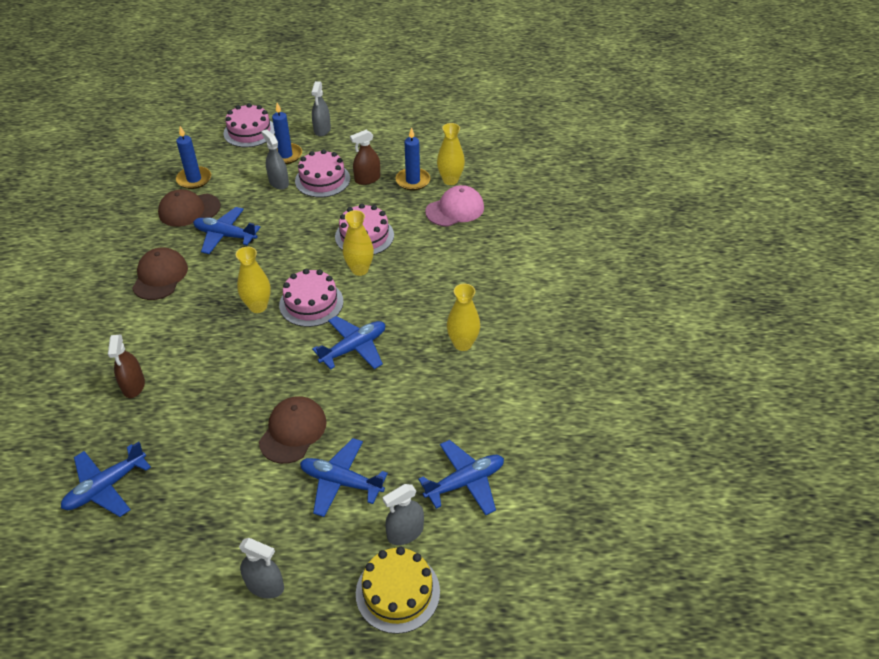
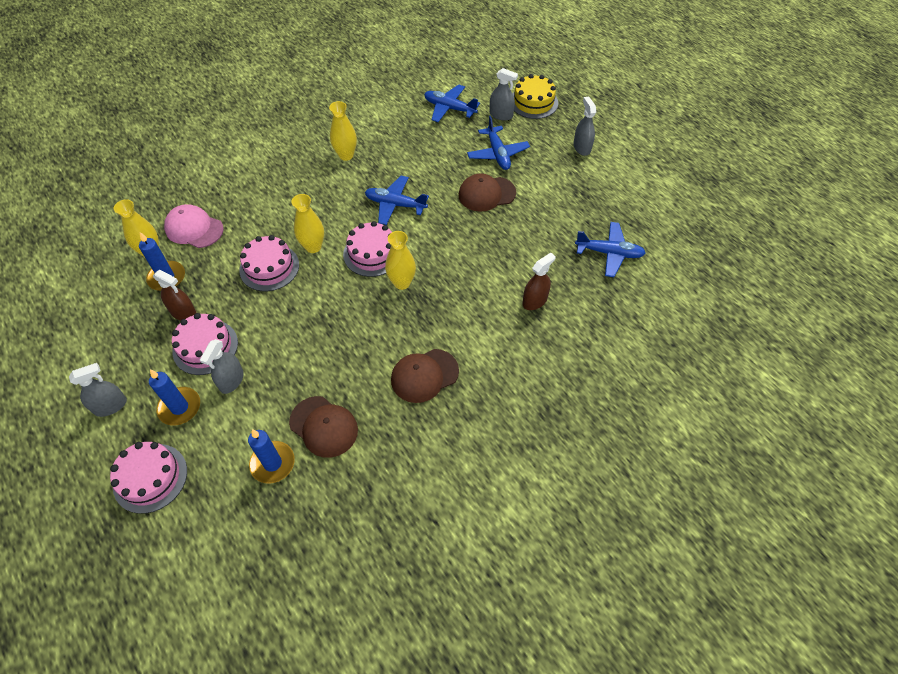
camera: 125 degrees left, 10 degrees up
blue plane [193,207,260,254] -> none

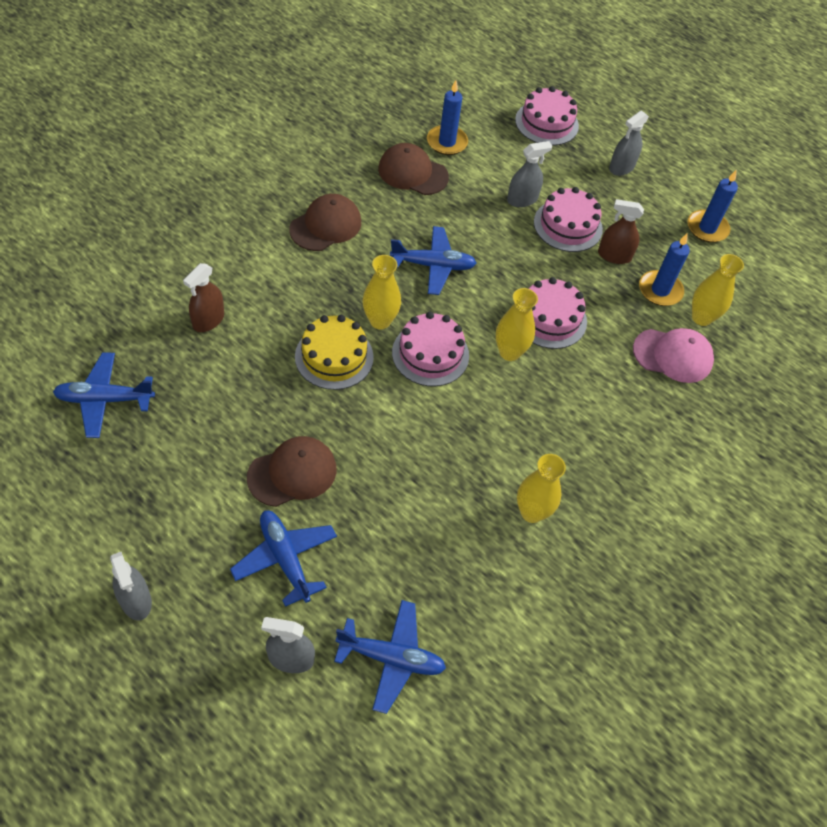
camera: 160 degrees right, 0 degrees up
blue candle [149,369,200,425] -> blue candle moved to [687,169,738,243]
grey spray bottle [200,339,244,394] -> grey spray bottle turned 60 degrees clockwise [507,141,552,207]
blue plane [365,176,429,225] -> blue plane moved to [390,226,476,295]
yellow cake [512,74,558,119] -> yellow cake moved to [295,315,374,390]

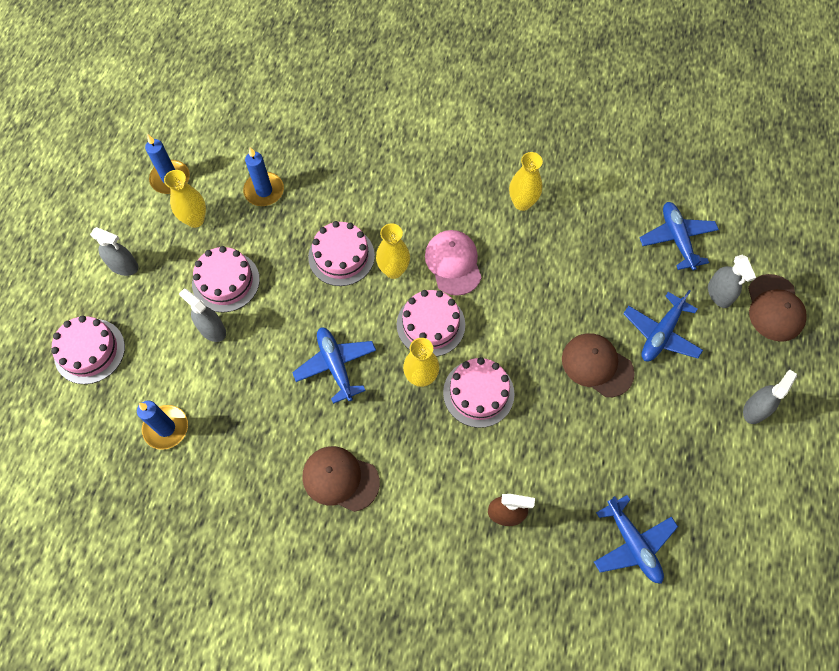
camera: 110 degrees left, 10 degrees up
yellow cake [295,315,374,390] -> pink cake [443,357,515,428]
brown cap [378,143,449,195] -> brown cap moved to [748,274,807,342]
brown spray bottle [598,199,644,264] -> none
pink cap [633,328,714,383] -> pink cap moved to [425,230,482,296]
yellow vase [692,254,744,326] -> yellow vase moved to [164,170,206,228]

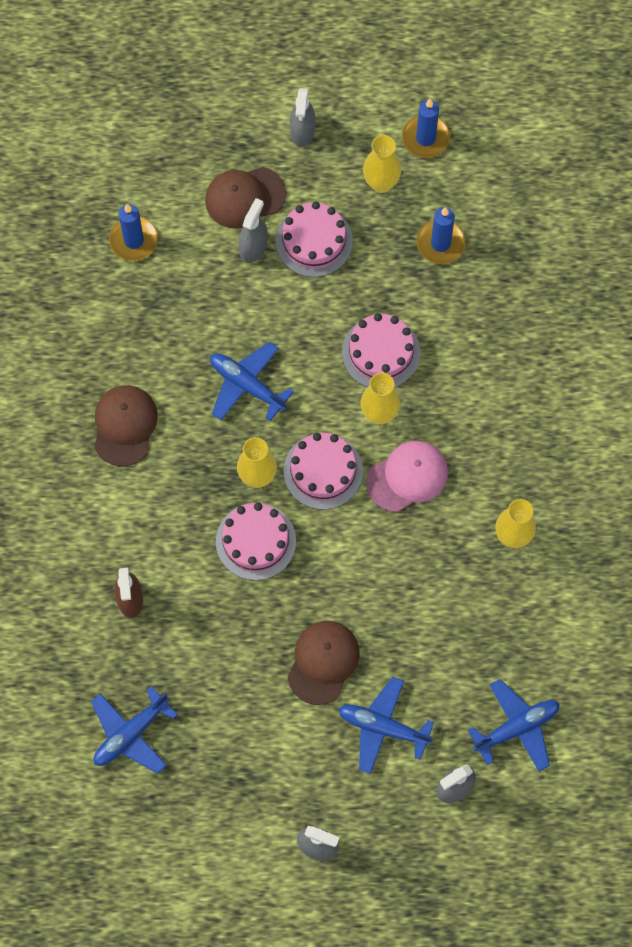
camera: 75 degrees right, 5 degrees up
pink cake [51,316,125,384] -> none
blue plane [292,327,376,404] -> blue plane turned 105 degrees counterclockwise [210,341,294,421]
brown cap [748,274,807,342] -> brown cap moved to [205,167,286,229]

